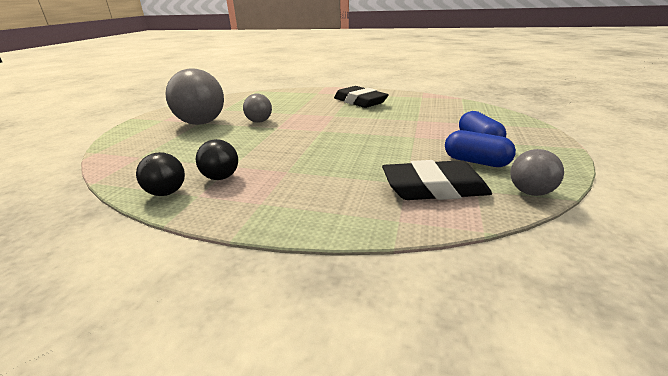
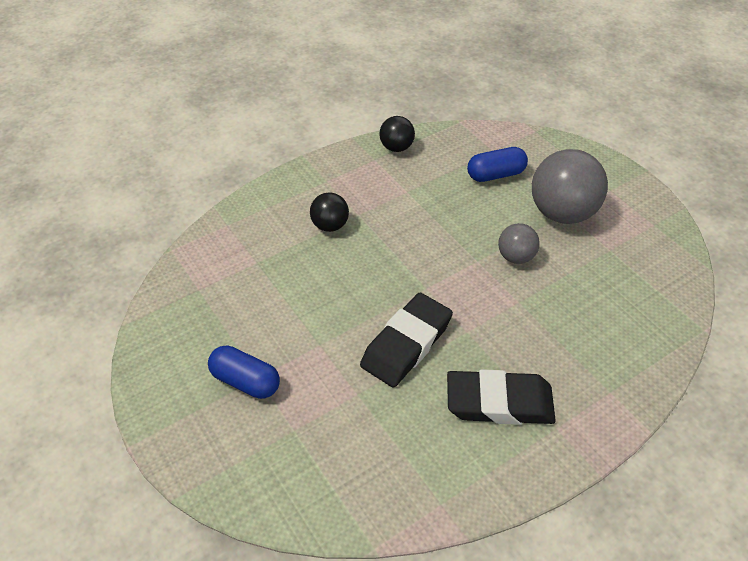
camera: 130 degrees right, 20 degrees up
black ball [196,139,238,180] -> black ball moved to [310,192,349,232]
black eraser [382,160,492,200] -> black eraser moved to [360,293,453,388]
blue capsule [445,130,516,167] -> blue capsule moved to [467,147,528,182]
grey ball [510,149,564,196] -> none

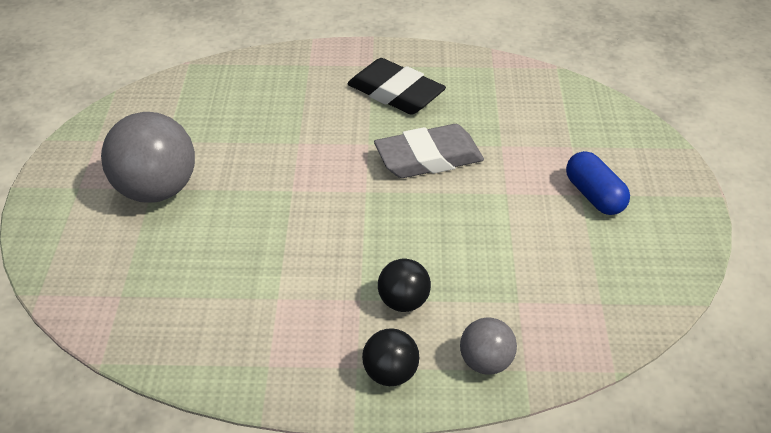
camera: 145 degrees left, 5 degrees down
black eraser [360,293,453,388] -> grey eraser [374,124,484,178]
black ball [380,116,415,152] -> black ball moved to [362,328,419,386]
blue capsule [467,147,528,182] -> none
grey ball [498,223,540,264] -> grey ball moved to [460,317,517,375]

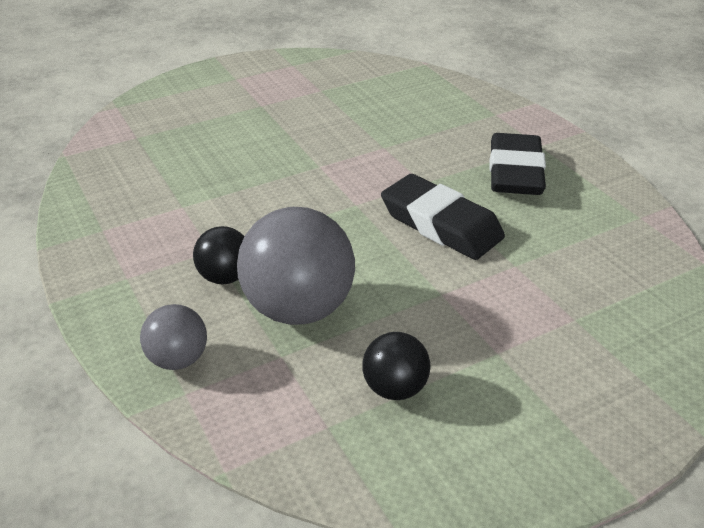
camera: 60 degrees right, 5 degrees down
grey ball [101,112,195,203] -> grey ball moved to [237,207,355,325]
black ball [362,328,419,386] -> black ball moved to [362,332,431,400]
grey eraser [374,124,484,178] -> black eraser [381,174,505,260]
blue capsule [566,151,630,215] -> none

